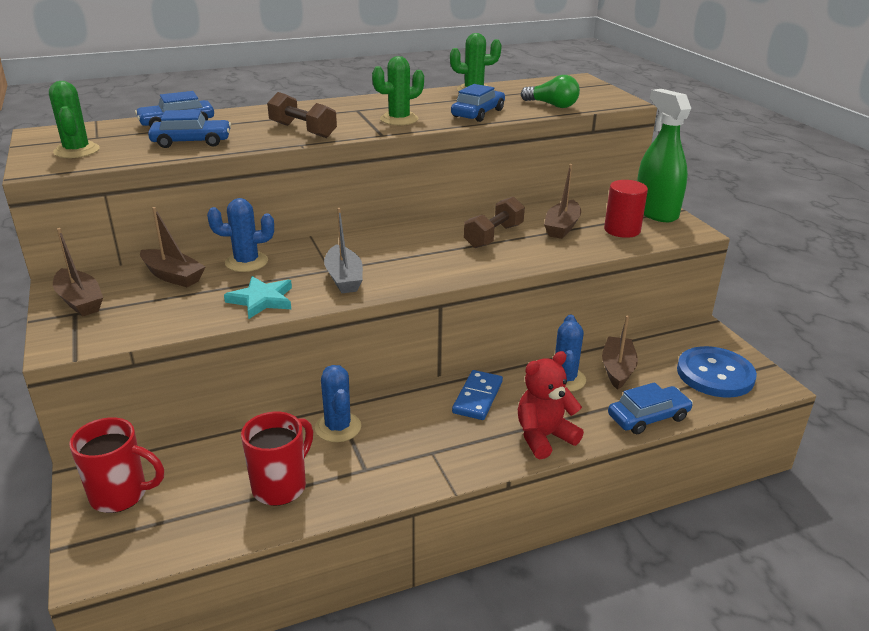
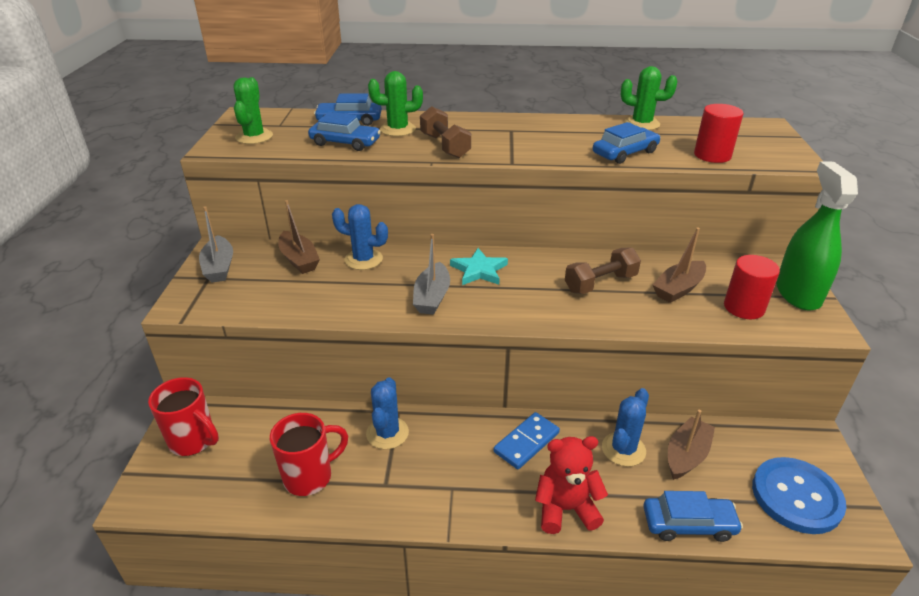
camera: 25 degrees right, 5 degrees up
brown boat [53,228,103,317] -> grey boat [199,206,233,283]
turquoise star [224,276,292,319] -> turquoise star moved to [450,248,508,285]
green cactus [372,56,424,125] -> green cactus moved to [368,71,423,136]
green light bulb [521,75,580,108] -> red cylinder [694,104,744,163]

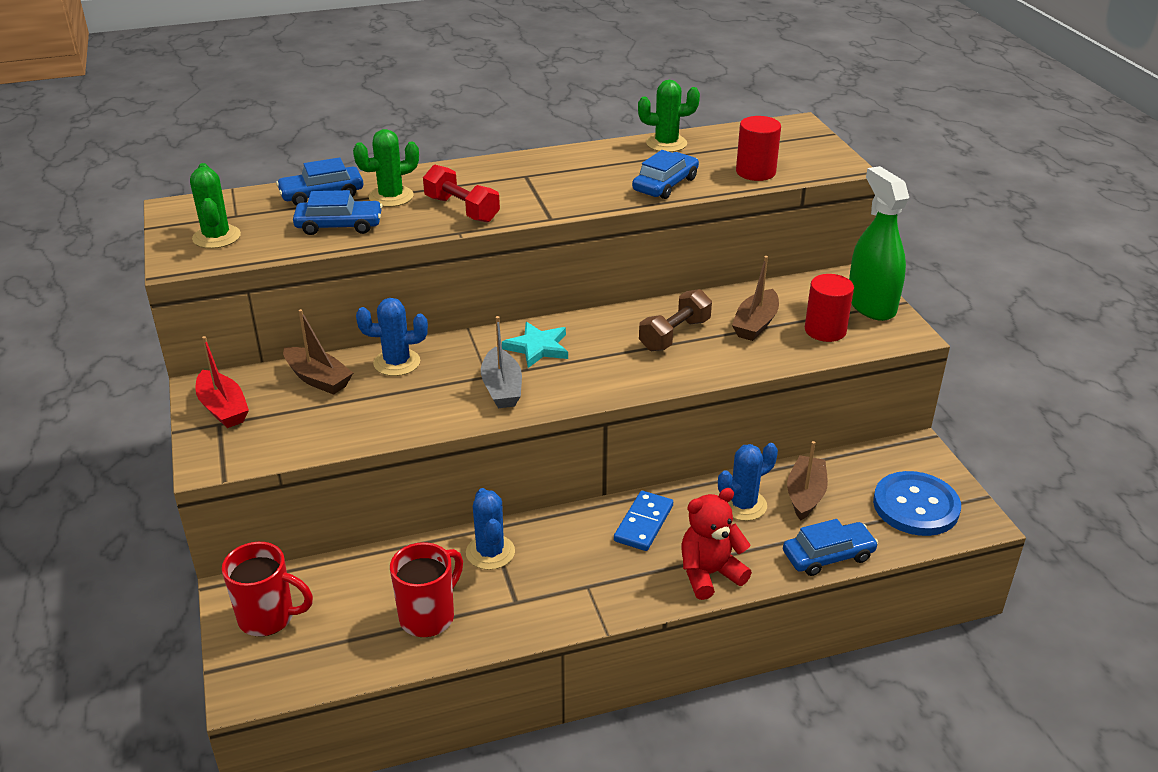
camera: 20 degrees left, 0 degrees up
grey boat [199,206,233,283] -> red boat [195,336,249,428]
brown dumbbell [420,106,471,158] -> red dumbbell [423,165,500,223]
blue cactus [602,388,649,467] -> blue cactus turned 45 degrees clockwise [718,443,778,521]

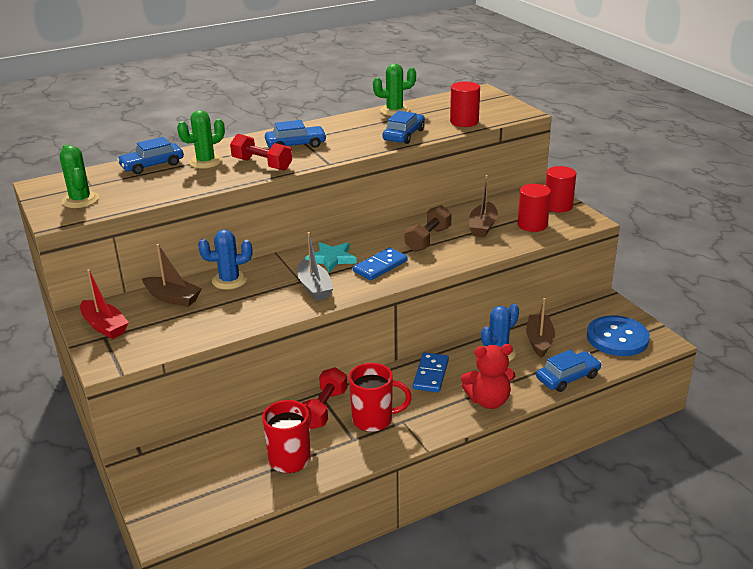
camera: 10 degrees left, 5 degrees down
red mug [222,542,313,637] -> red mug moved to [349,363,412,432]
blue car [293,190,383,235] -> blue car moved to [265,120,327,148]
blue cactus [466,488,515,570] -> red dumbbell [302,367,348,429]
red teddy bear [681,488,752,600] -> red teddy bear turned 150 degrees counterclockwise [461,344,515,409]
green spray bottle [849,166,909,321] -> red cylinder [545,166,576,212]
none -> blue domino [353,247,408,280]

